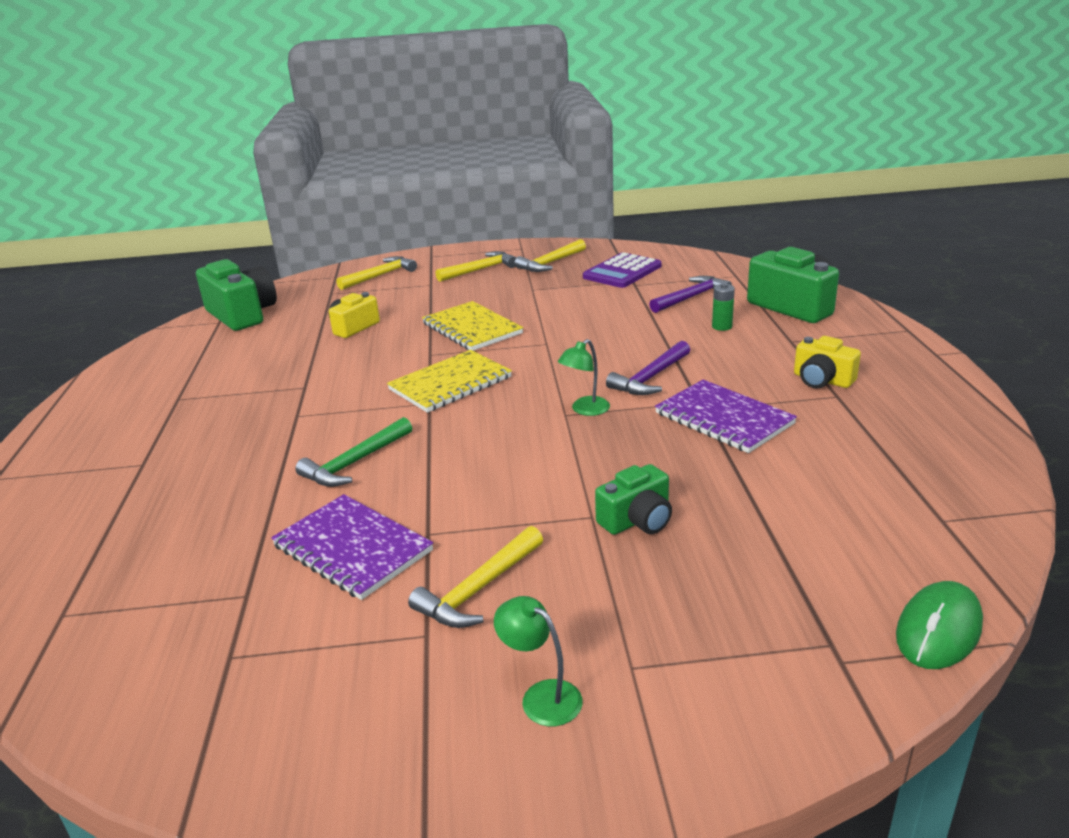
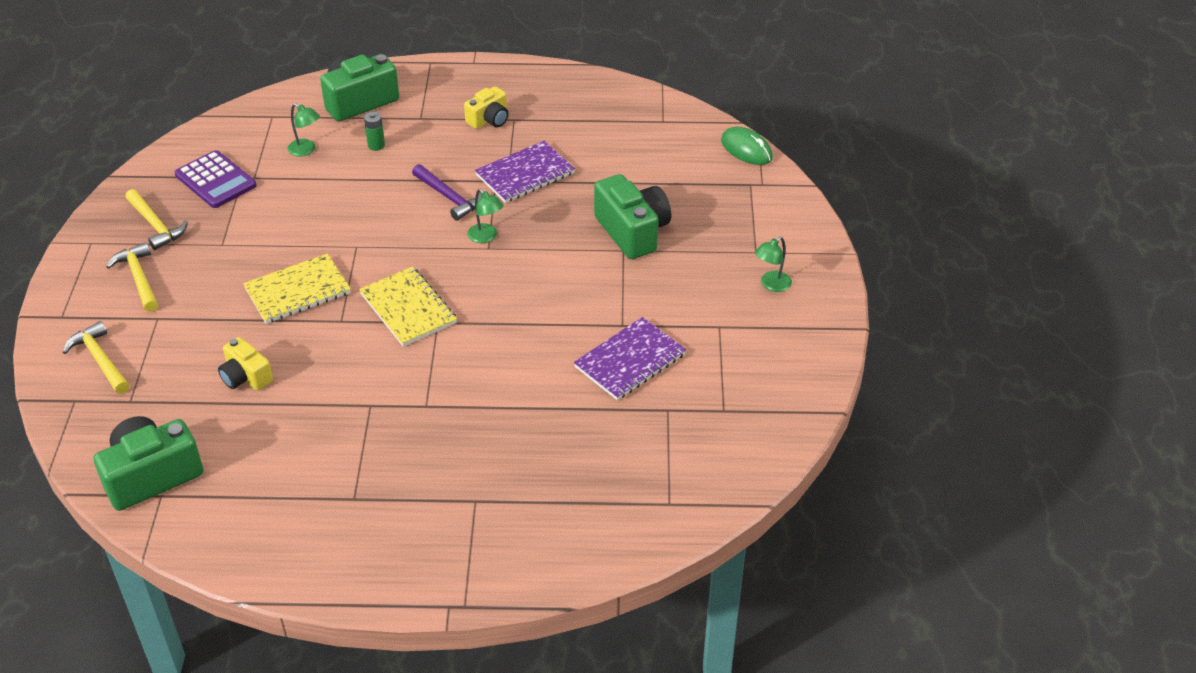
camera: 85 degrees left, 15 degrees up
green hammer [295,417,412,487] -> none
yellow hammer [408,526,543,628] -> none
green camera [595,464,672,535] -> green camera [594,174,671,259], size x1.69
purple hammer [649,276,732,313] -> green lamp [288,103,320,157]

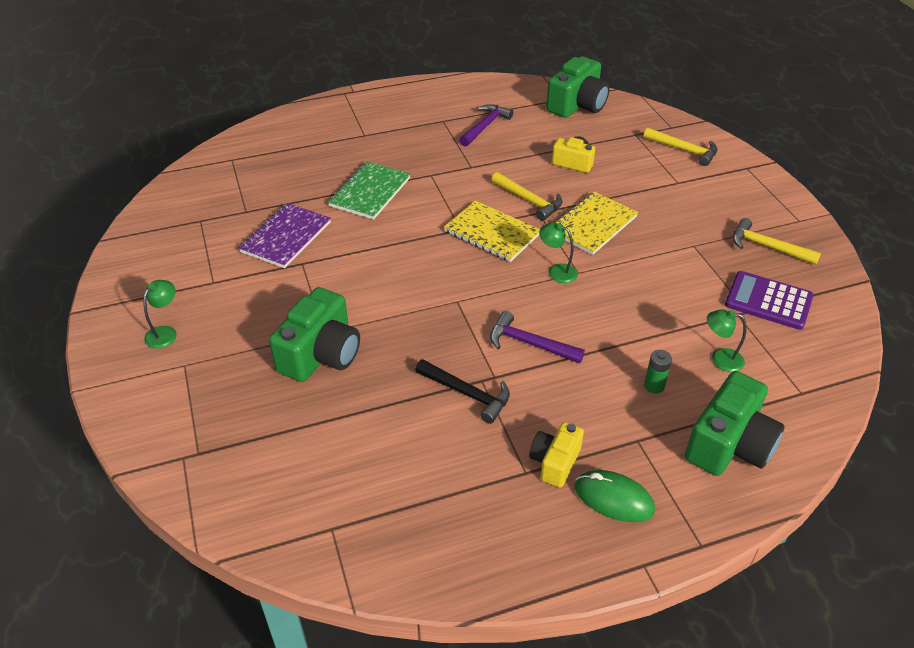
camera: 160 degrees right, 0 degrees up
yellow hammer [106,242,158,312] -> yellow hammer moved to [492,172,562,221]
green lamp [467,189,503,243] -> green lamp moved to [539,222,578,283]
purple notebook [475,141,575,203] -> black hammer [415,359,510,424]
green camera [594,174,671,259] -> green camera turned 105 degrees counterclockwise [269,287,360,382]
green mouse [721,127,773,165] -> green mouse moved to [575,470,655,522]
none -> green notebook [328,161,411,220]
none -> purple hammer [459,104,513,147]

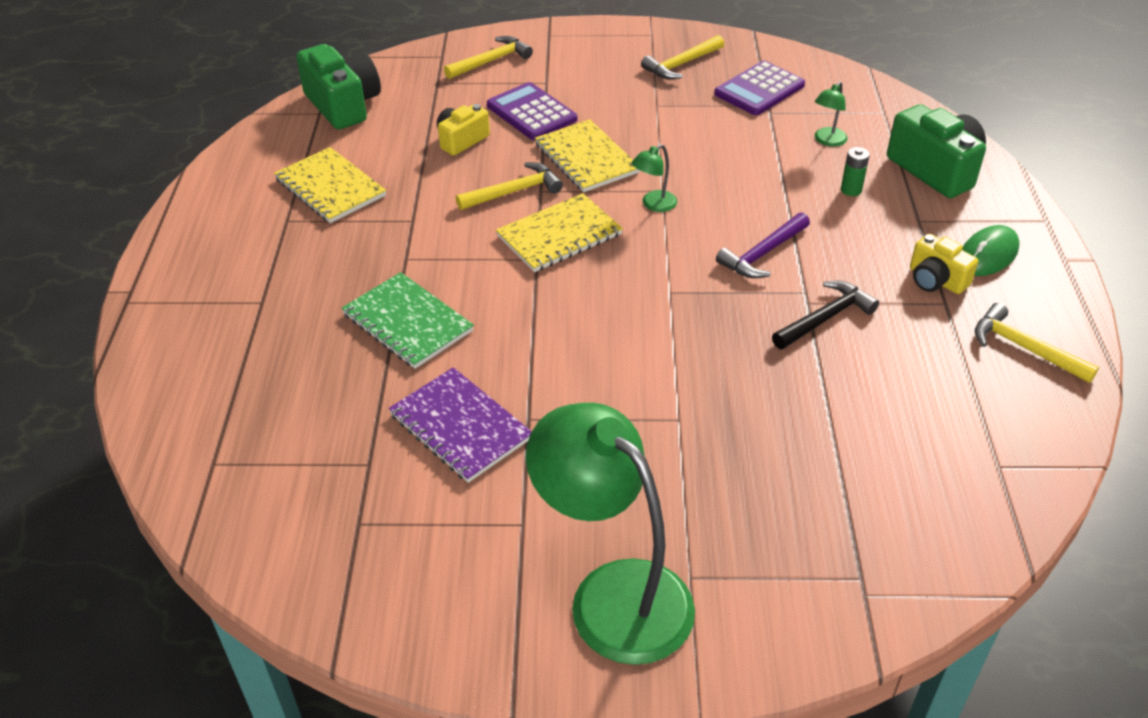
camera: 70 degrees left, 0 degrees up
green lamp [144,280,177,349] -> green lamp [526,403,695,665], size x2.48
green camera [269,287,360,382] -> none
purple hammer [459,104,513,147] -> yellow notebook [274,147,386,223]
none -> purple calculator [487,82,577,140]
none -> yellow hammer [975,303,1099,383]

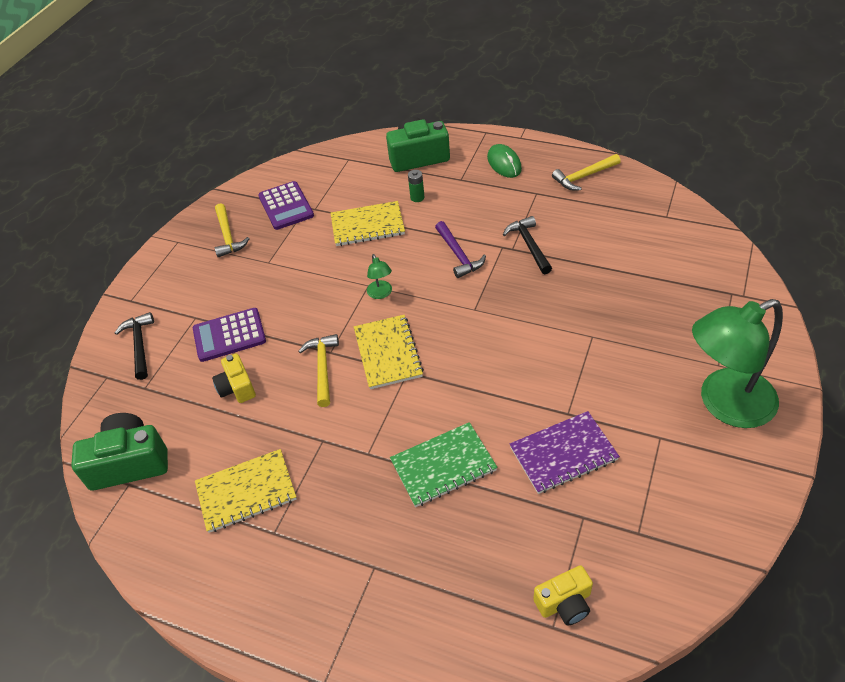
camera: 65 degrees left, 5 degrees up
yellow hammer [444,36,533,79] -> black hammer [115,312,154,380]
yellow notebook [535,119,640,192] -> yellow notebook moved to [331,201,405,246]
green lamp [815,81,848,147] -> none
yellow camera [910,234,978,294] -> yellow camera moved to [533,565,593,625]

